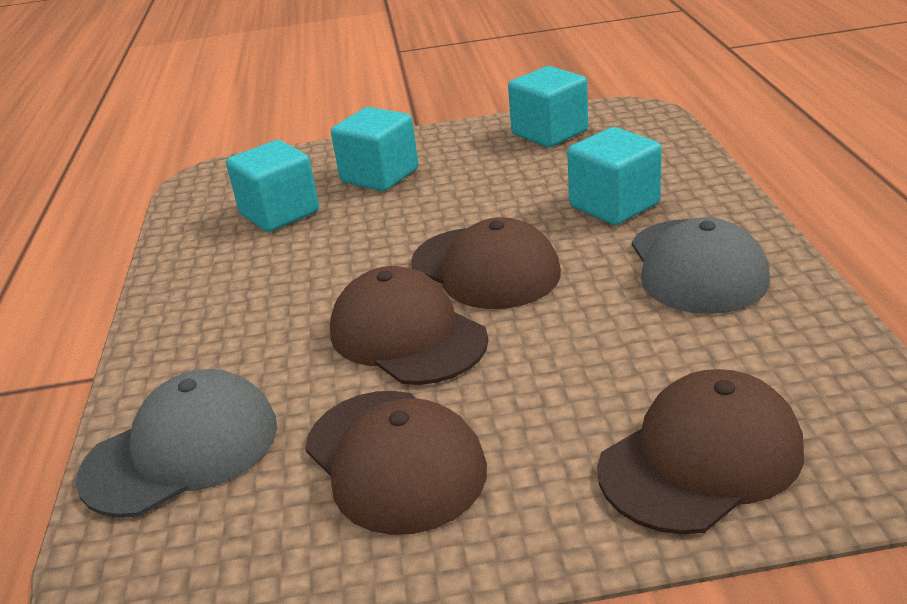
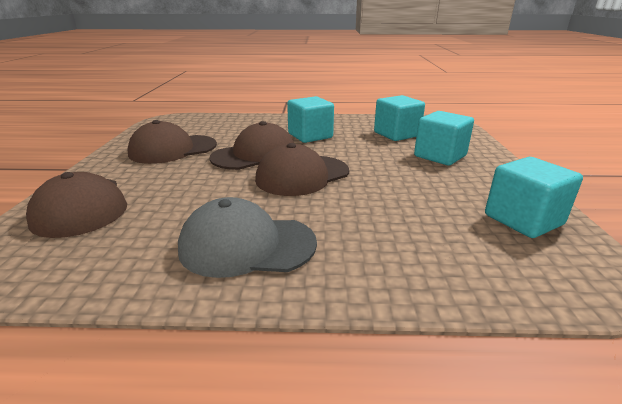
camera: 95 degrees right, 5 degrees down
grey cap [76,369,277,518] -> none
turquoise cube [567,127,662,225] -> turquoise cube moved to [287,96,334,143]

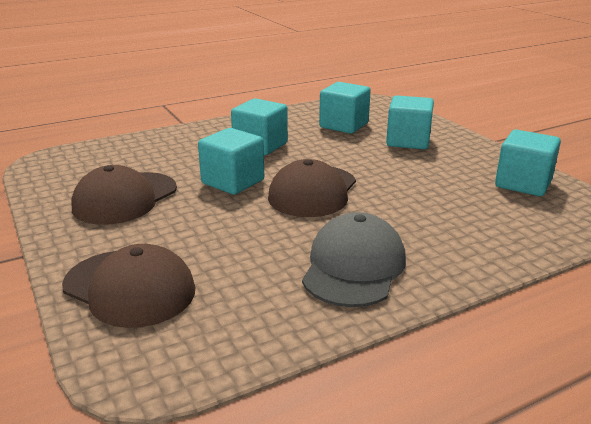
camera: 30 degrees left, 0 degrees up
grey cap [178,197,317,278] -> grey cap turned 135 degrees clockwise [302,212,406,307]
brown cap [209,121,294,170] -> turquoise cube [198,128,264,195]

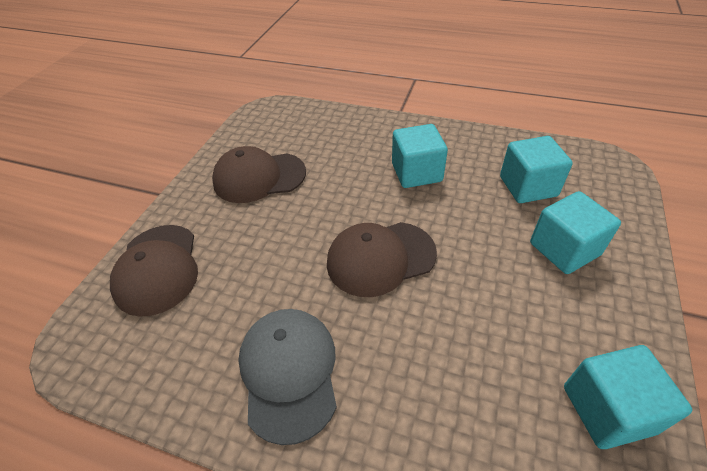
camera: 50 degrees right, 20 degrees up
turquoise cube [198,128,264,195] -> none
grey cap [302,212,406,307] -> grey cap turned 75 degrees counterclockwise [238,309,337,445]

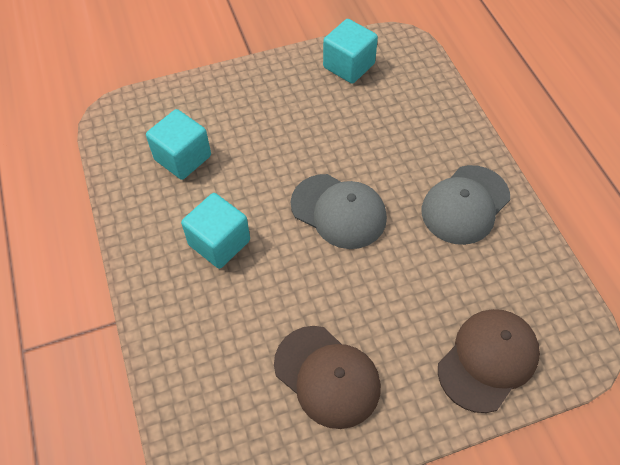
camera: 130 degrees left, 10 degrees up
brown cap [327,222,437,297] -> grey cap [291,174,387,249]
turquoise cube [530,191,621,274] -> none

